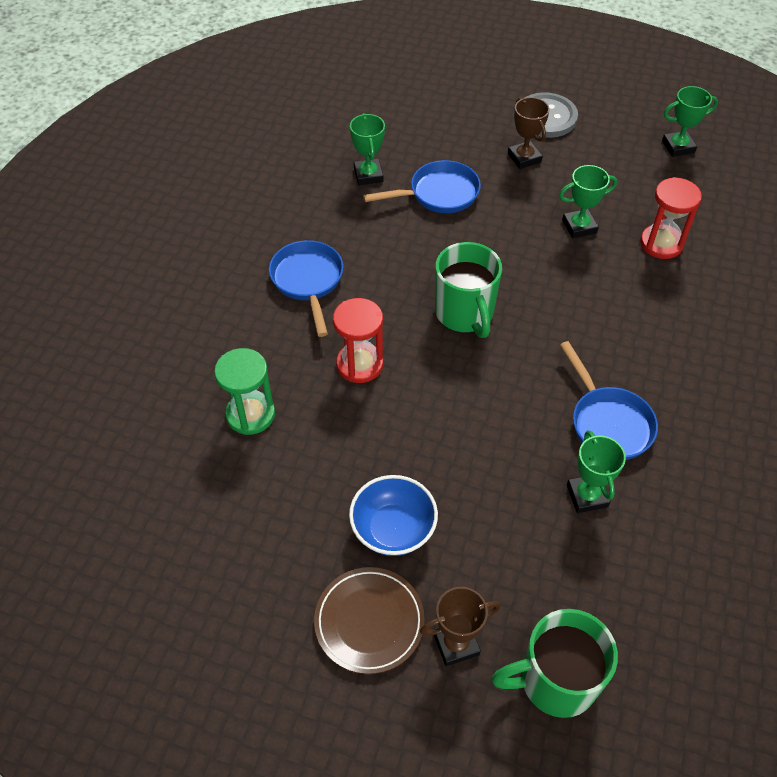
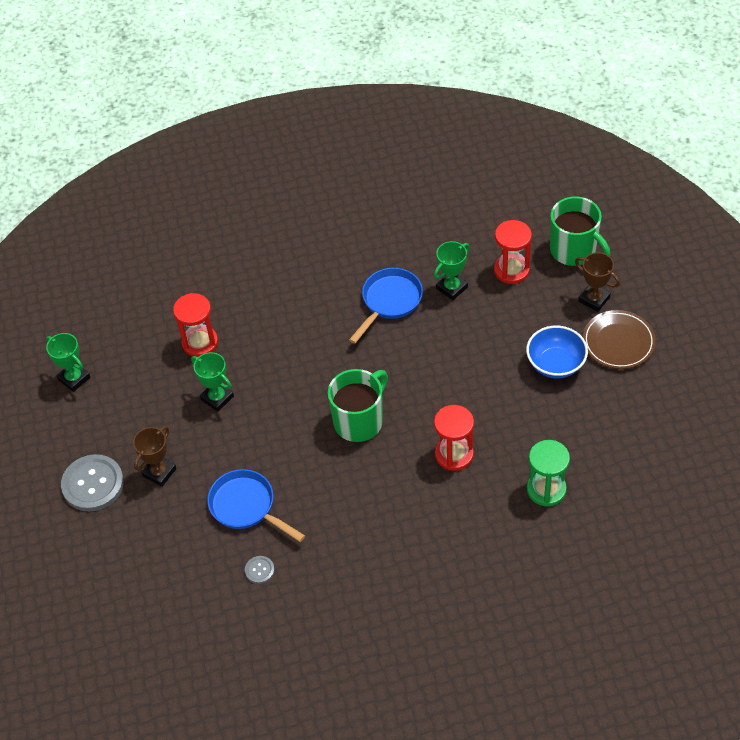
camera: 120 degrees left, 0 degrees up
blue pan [269,240,343,337] -> none
green trophy [350,113,385,185] -> grey button [245,556,274,584]
none -> red hourglass [494,220,532,284]

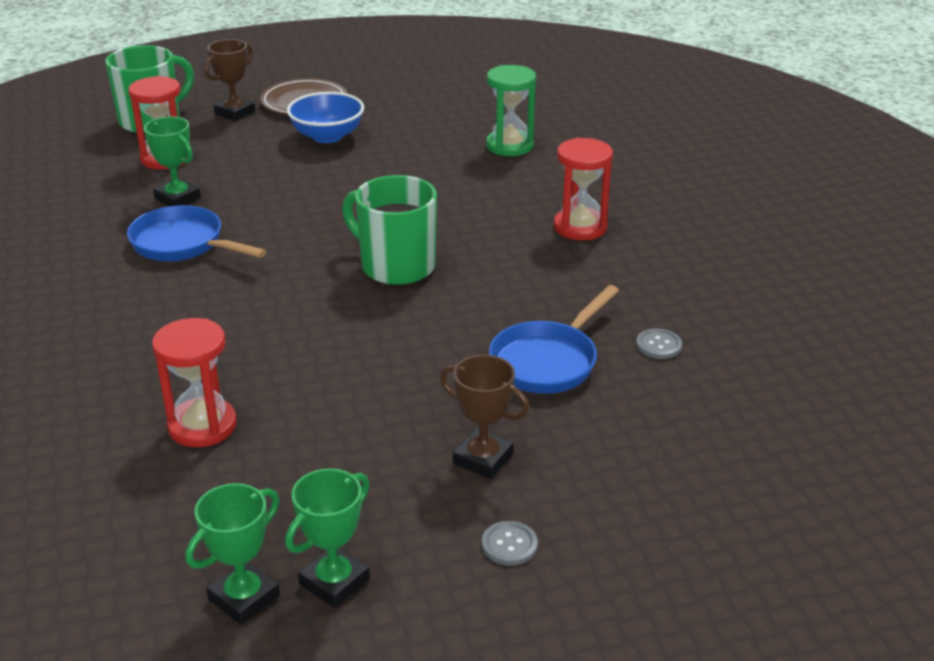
camera: 95 degrees left, 20 degrees down
grey button [61,454,124,511] -> grey button [482,521,538,566], size x0.46
green trophy [191,352,234,412] -> green trophy moved to [285,468,370,608]
red hourglass [434,405,474,471] -> red hourglass moved to [554,138,613,240]

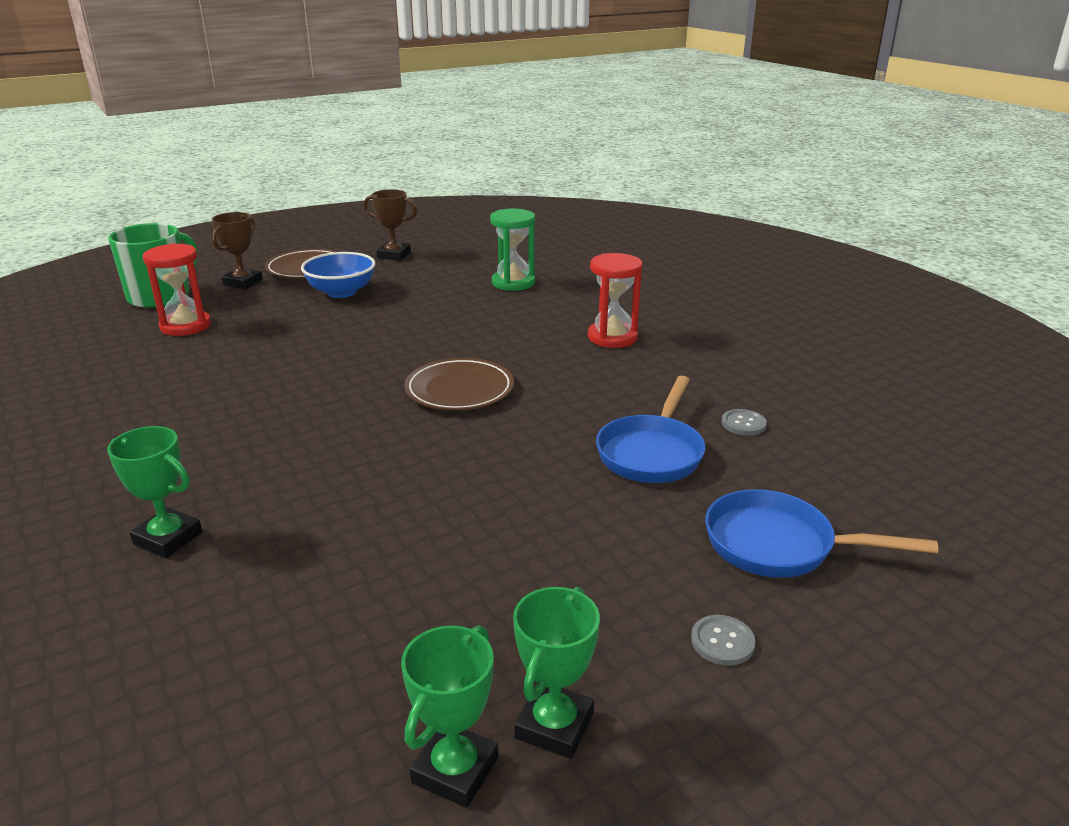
camera: 15 degrees left, 5 degrees down
blue pan [127,205,267,261] -> blue pan moved to [705,489,938,578]
green trophy [144,117,201,206] -> green trophy moved to [107,426,202,558]
red hourglass [152,318,237,447] -> none
green mug [342,175,437,285] -> brown plate [404,358,514,411]
brown trophy [440,355,530,479] -> brown trophy moved to [363,189,417,261]

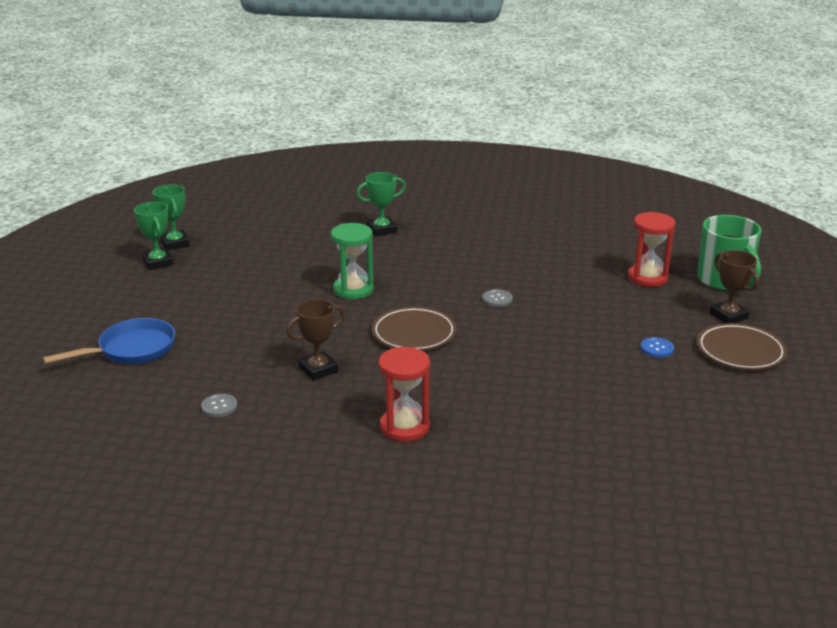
camera: 130 degrees right, 0 degrees up
blue bowl [301,252,376,298] -> blue button [641,337,674,358]
brown trophy [363,189,417,261] -> brown trophy moved to [286,299,345,381]
green hourglass [490,209,535,291] -> green hourglass moved to [331,223,374,299]
blue pan [596,376,706,483] -> none
grey button [691,615,756,666] -> grey button moved to [482,289,513,307]

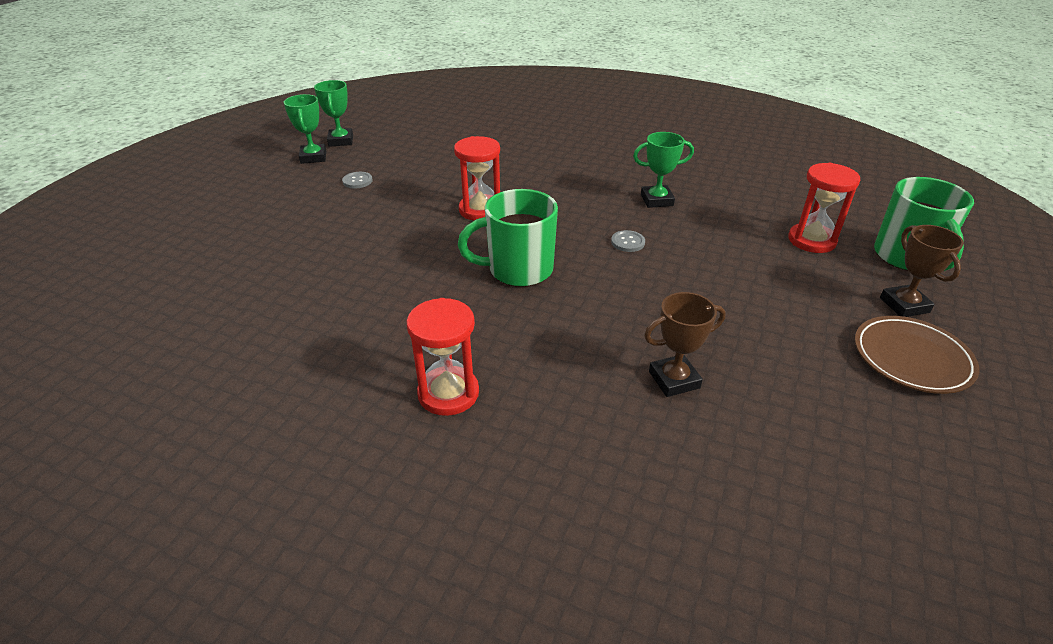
camera: 15 degrees right, 10 degrees up
blue pan [43,318,175,364] -> none
grey button [201,394,237,417] -> grey button moved to [342,172,373,188]
brown trophy [286,299,345,381] -> brown trophy moved to [644,292,726,397]
green hourglass [331,223,374,299] -> red hourglass [454,136,500,221]
green trophy [356,172,406,236] -> green trophy moved to [633,132,694,208]
brown plate [372,307,456,351] -> green mug [458,189,558,287]
blue button [641,337,674,358] -> none

